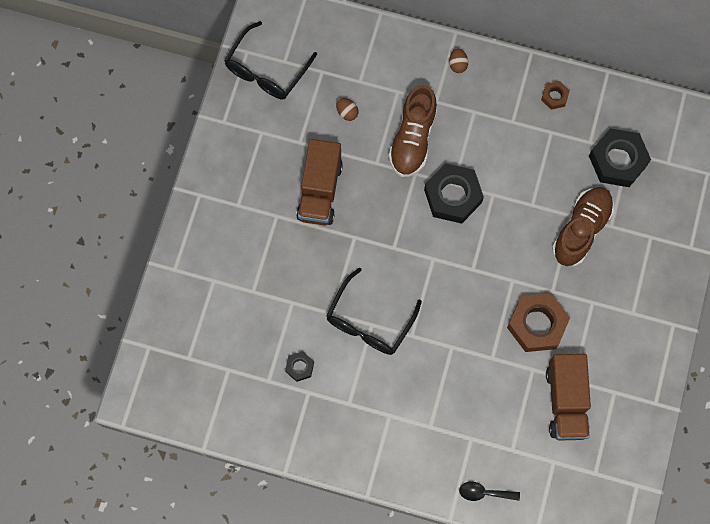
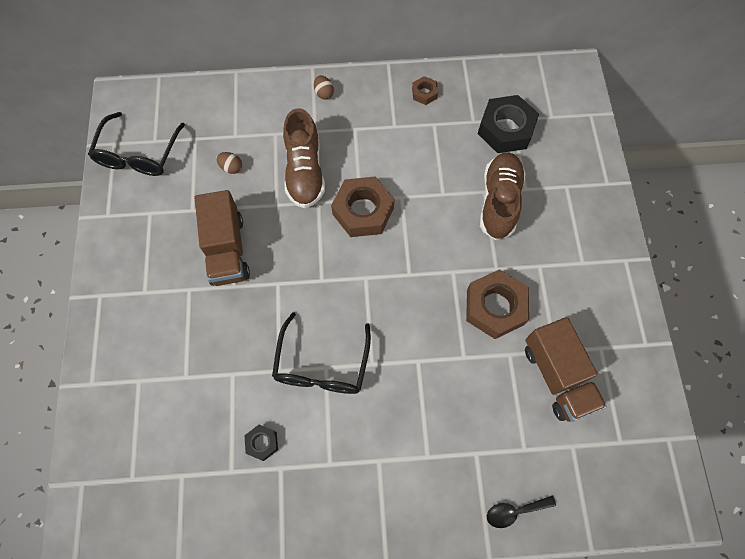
camera: 20 degrees left, 5 degrees down
black nut [424,163,484,224] -> brown nut [331,176,395,237]

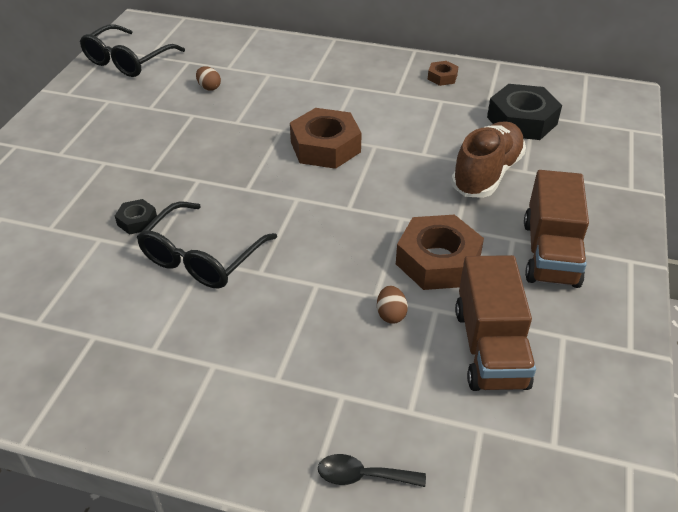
camera: 20 degrees right, 25 degrees down
brown truck [195,190,250,286] -> brown truck moved to [524,170,589,288]
black nut [244,425,278,461] -> black nut moved to [115,199,157,235]
brown shoe [283,108,325,208] -> none
brown egg [314,75,334,100] -> brown egg moved to [377,286,408,324]

